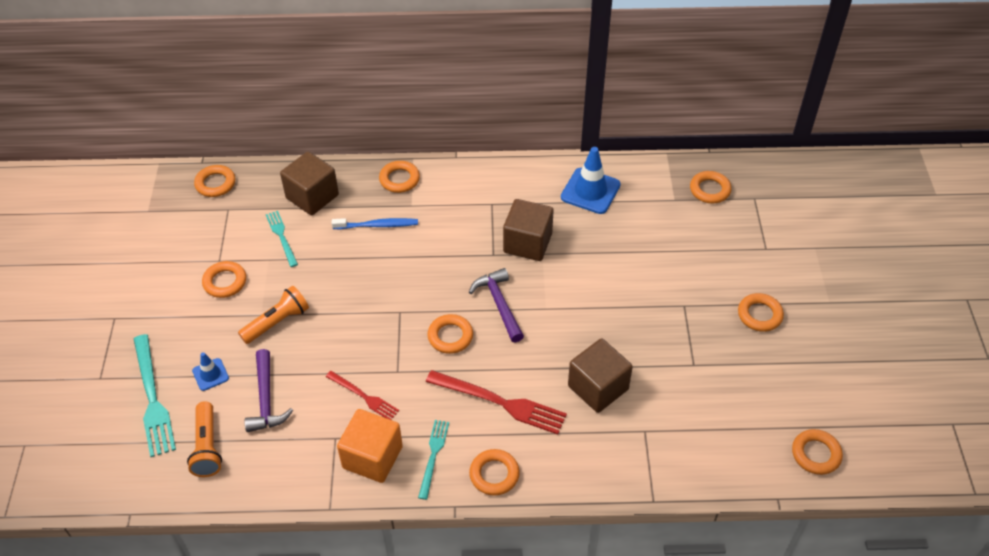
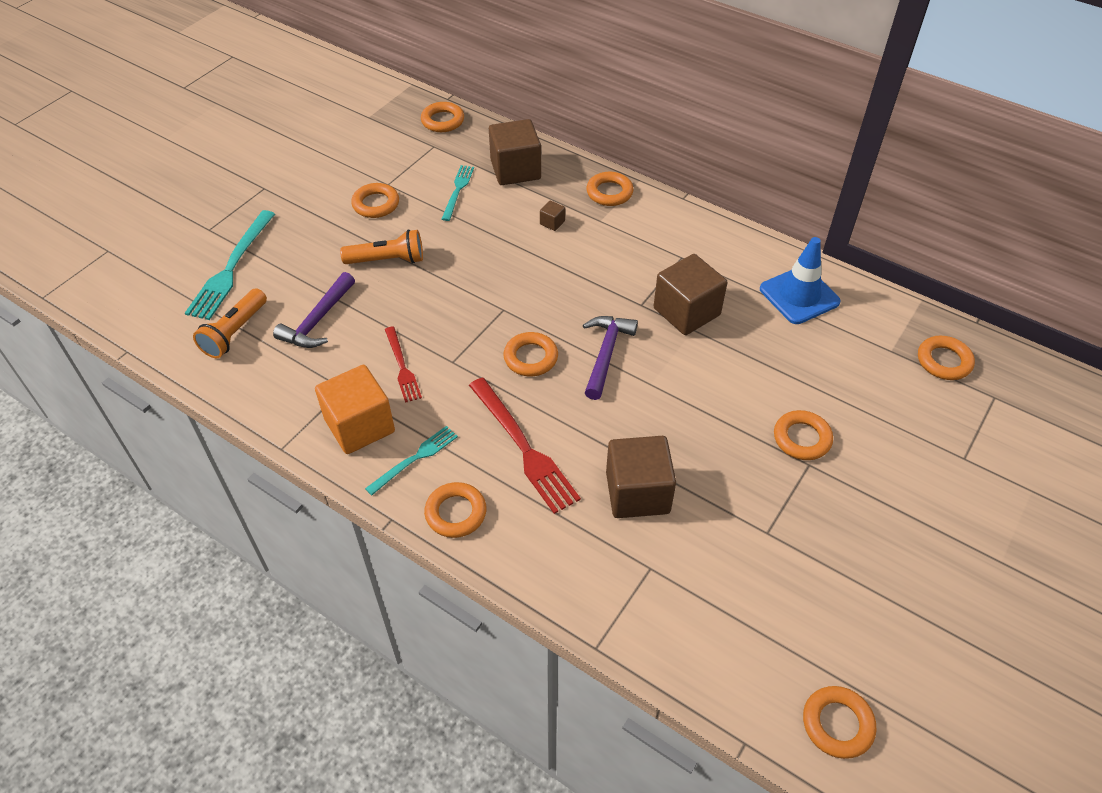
camera: 35 degrees right, 0 degrees up
blue traffic cone [192,352,229,391] -> none
blue toothbrush [332,218,418,229] -> brown cube [540,201,565,231]
orange ring [738,293,784,332] -> orange ring moved to [774,410,833,460]

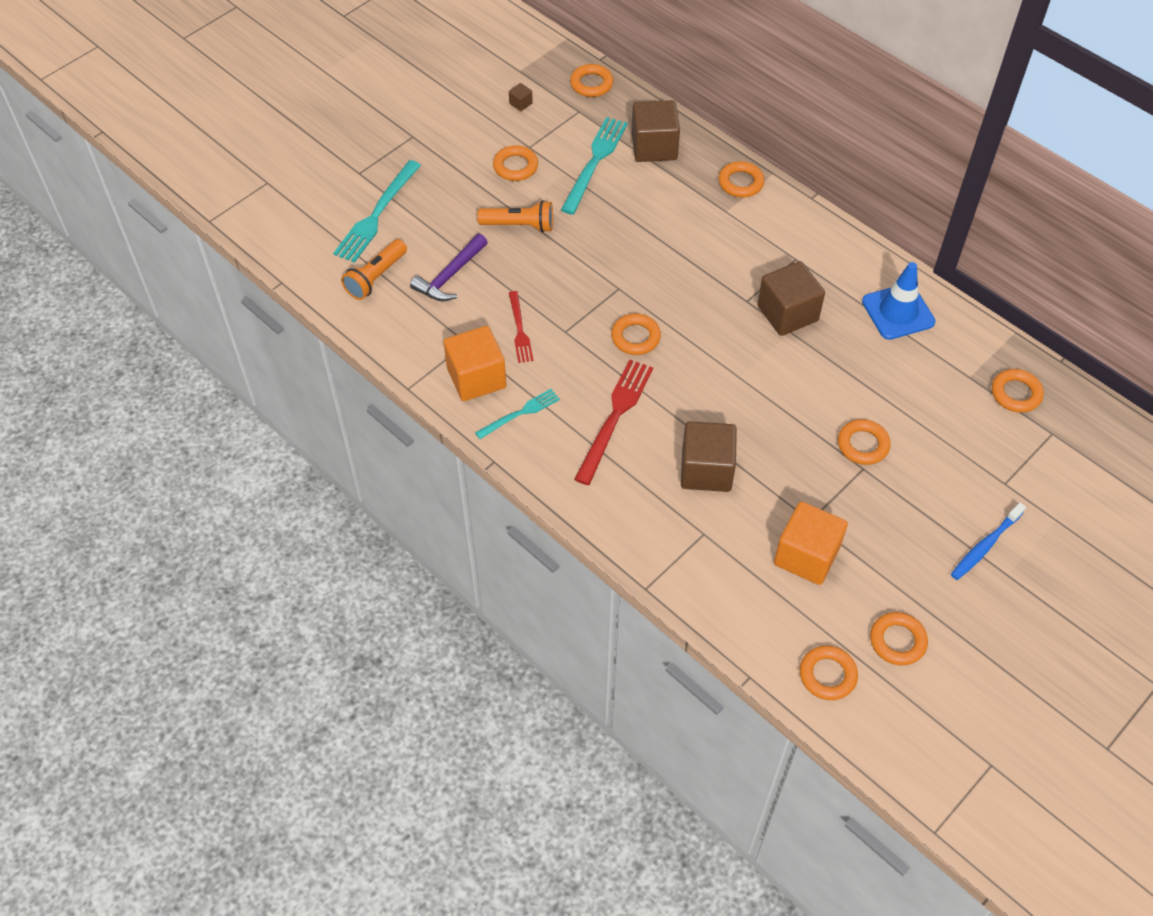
camera: 10 degrees right, 5 degrees up
orange ring [424,482,487,538] -> orange ring moved to [870,612,928,665]
turquoise fork [442,165,474,221] -> turquoise fork [561,117,628,215], size x1.69
red fork [469,378,581,514] -> red fork turned 135 degrees counterclockwise [574,359,653,485]
brown cube [540,201,565,231] -> brown cube moved to [509,83,533,111]
purple hammer [583,316,638,400] -> none
none -> orange cube [774,501,848,585]
none -> blue toothbrush [951,503,1026,580]

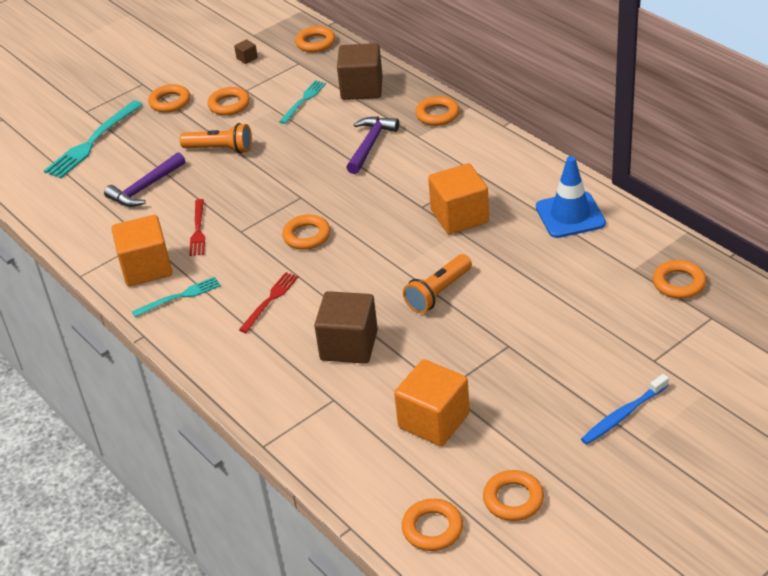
camera: 10 degrees right, 15 degrees down
orange flashlight [341,239,407,300] -> orange flashlight moved to [403,254,472,313]
turquoise fork [561,117,628,215] -> turquoise fork [279,80,326,124], size x0.59
red fork [574,359,653,485] -> red fork [239,272,299,333], size x0.59
brown cube [757,261,825,336] -> orange cube [428,163,489,234]
orange ring [838,419,891,465] -> orange ring moved to [148,84,190,113]
none -> purple hammer [346,117,399,174]

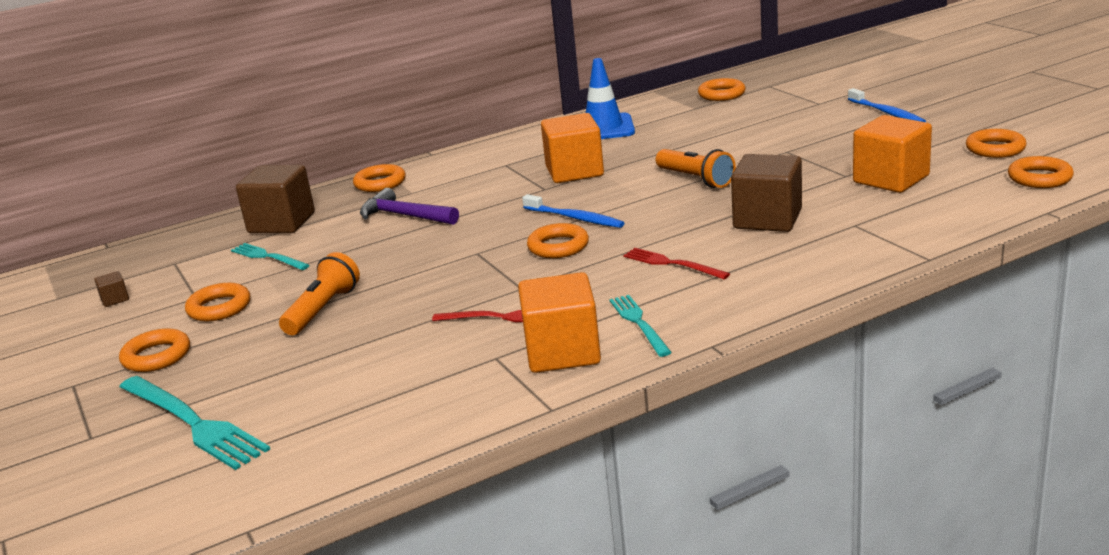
camera: 80 degrees left, 15 degrees down
purple hammer [104,152,186,207] -> none
orange ring [295,26,335,52] -> none
none -> blue toothbrush [522,194,624,228]

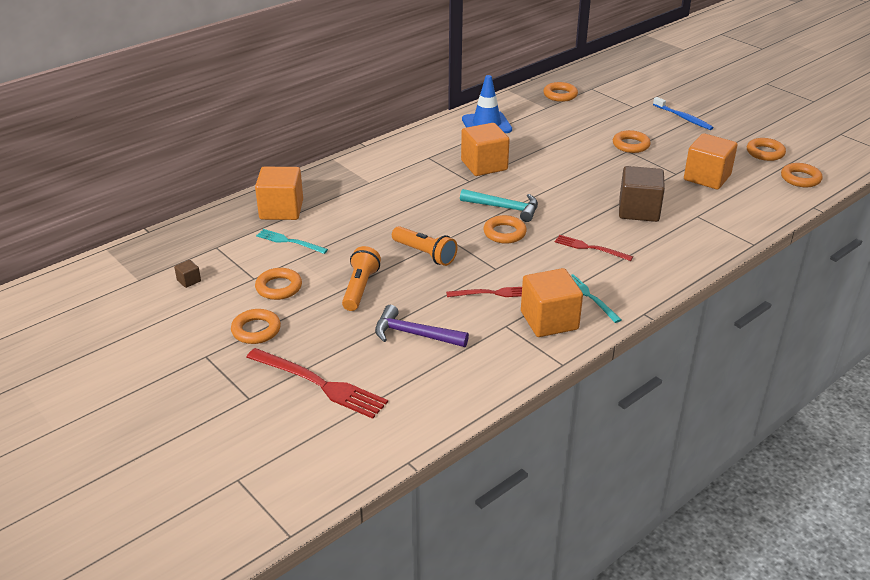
camera: 15 degrees left, 10 degrees up
turquoise fork [119,376,270,470] -> red fork [246,348,388,419]
brown cube [236,165,315,233] -> orange cube [255,167,303,220]
orange ring [353,164,406,192] -> orange ring moved to [613,130,651,153]
purple hammer [360,188,459,225] -> purple hammer moved to [375,305,469,347]
blue toothbrush [522,194,624,228] -> turquoise hammer [460,189,538,222]
orange flashlight [656,149,736,188] -> orange flashlight moved to [392,226,458,266]

